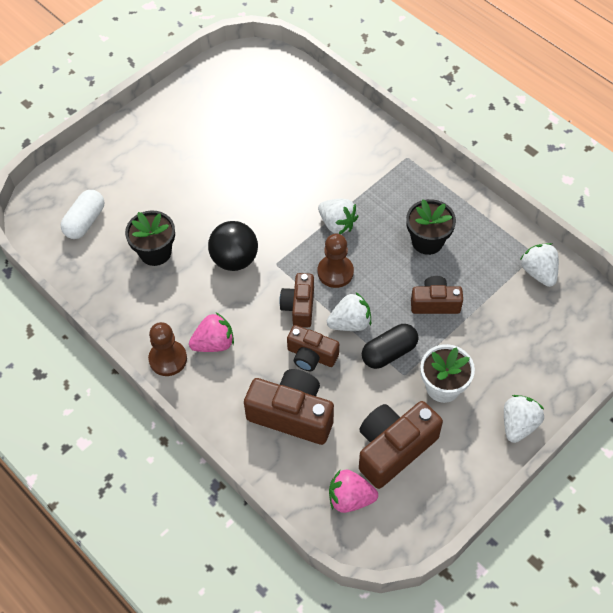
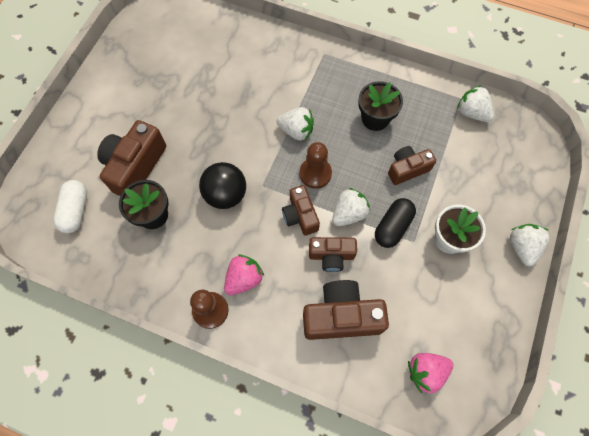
camera: 25 degrees left, 10 degrees up
brown camera [359,401,443,489] -> brown camera moved to [97,120,166,196]

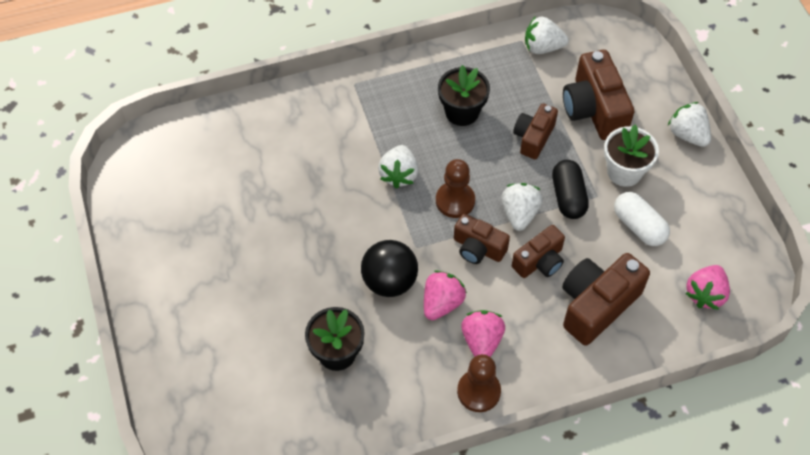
camera: 40 degrees left, 10 degrees down
white capsule [53,180,87,233] -> white capsule moved to [614,192,670,246]
brown camera [97,120,166,196] -> brown camera moved to [563,50,634,140]
white strawberry [276,107,314,141] -> white strawberry turned 120 degrees clockwise [378,145,418,189]
none -> pink strawberry [424,270,467,320]

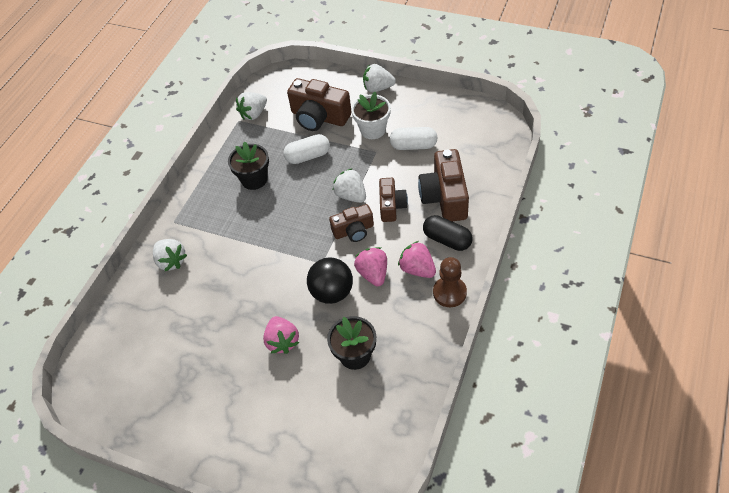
camera: 45 degrees left, 5 degrees down
white strawberry [378,145,418,189] -> white strawberry moved to [153,239,187,271]
brown pawn [436,159,475,218] -> none
brown camera [513,104,558,159] -> white capsule [283,134,330,164]
black capsule [552,160,589,219] -> black capsule moved to [423,215,472,251]
pink strawberry [685,265,730,310] -> pink strawberry moved to [263,316,299,354]

